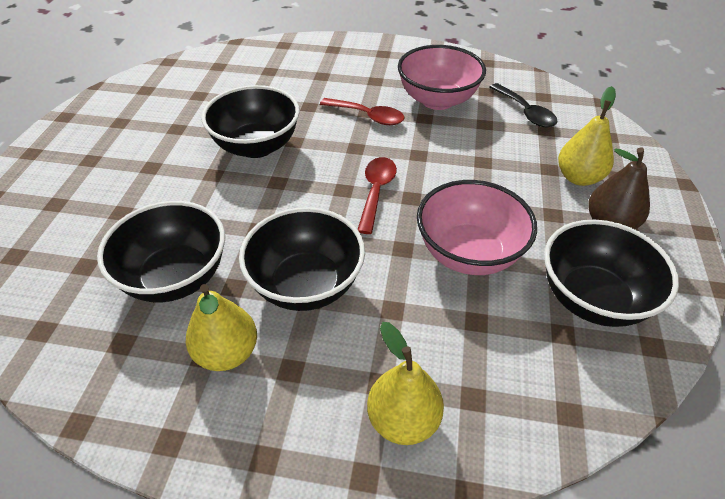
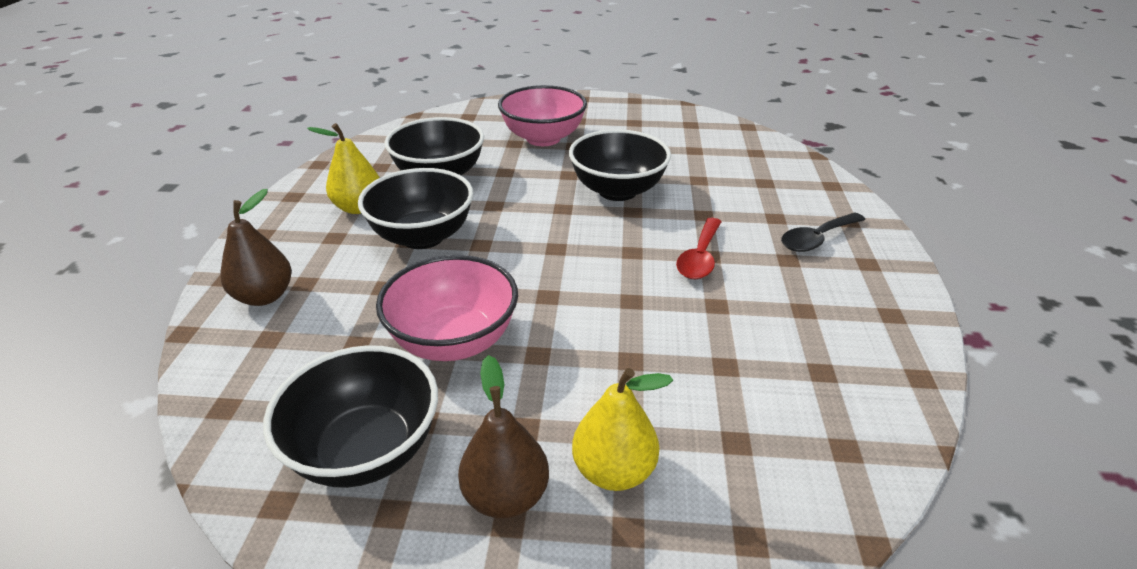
camera: 85 degrees right, 10 degrees down
red spoon [358,157,397,234] -> none
yellow pear [367,322,444,445] -> brown pear [221,189,292,306]
pink bowl [398,45,486,110] -> pink bowl moved to [498,85,587,146]
black spoon [489,83,558,127] -> black spoon moved to [781,212,865,252]

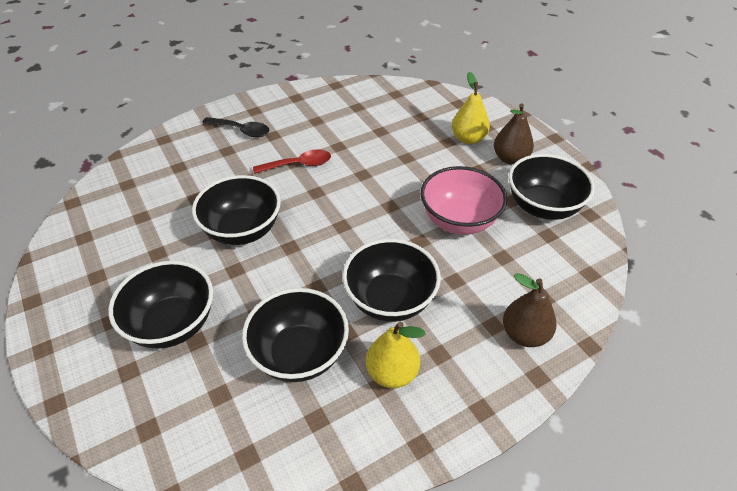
camera: 125 degrees left, 10 degrees up
pink bowl [498,85,587,146] -> black bowl [108,261,213,349]

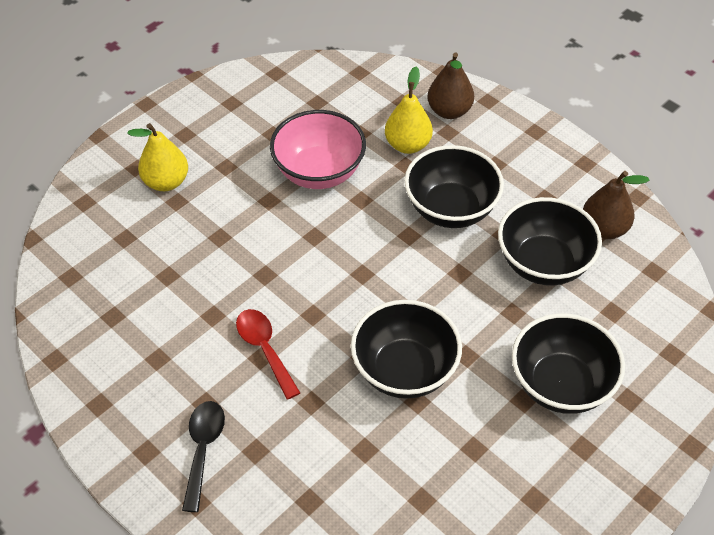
camera: 105 degrees left, 5 degrees up
yellow pear [366,322,425,388] -> yellow pear moved to [385,67,433,154]
brown pear [494,103,534,165] -> brown pear moved to [583,171,649,239]
black bowl [509,154,595,220] -> none

